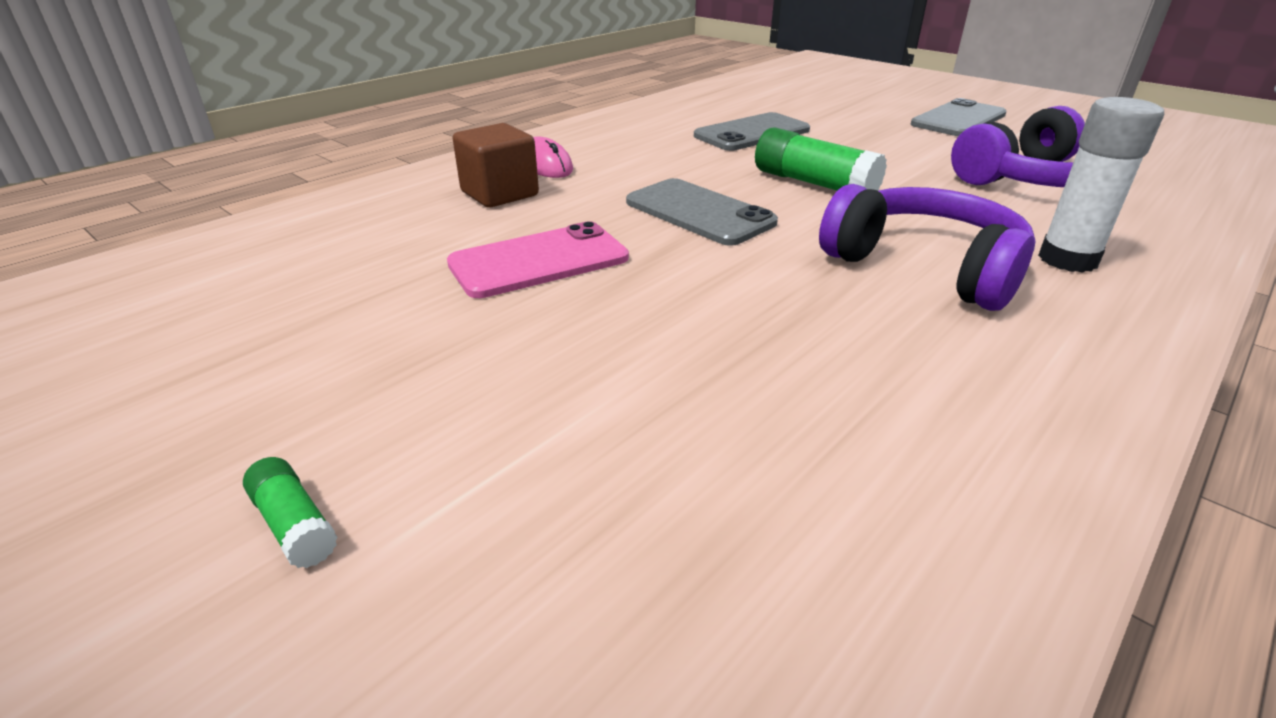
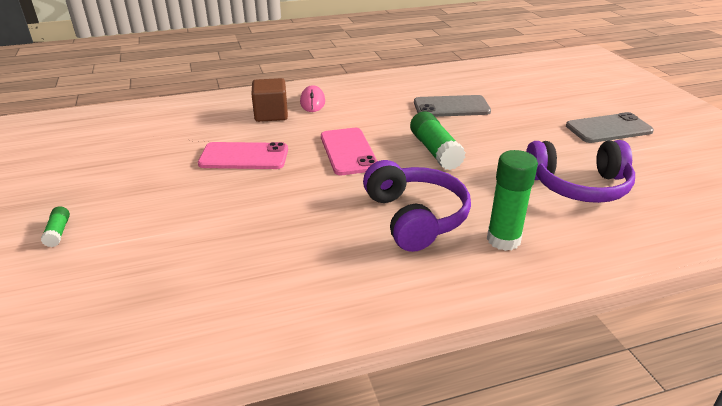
camera: 30 degrees right, 0 degrees up
grey phone [626,178,778,246] -> pink phone [321,128,377,175]
white glue stick [1038,97,1164,273] -> green glue stick [487,150,538,251]

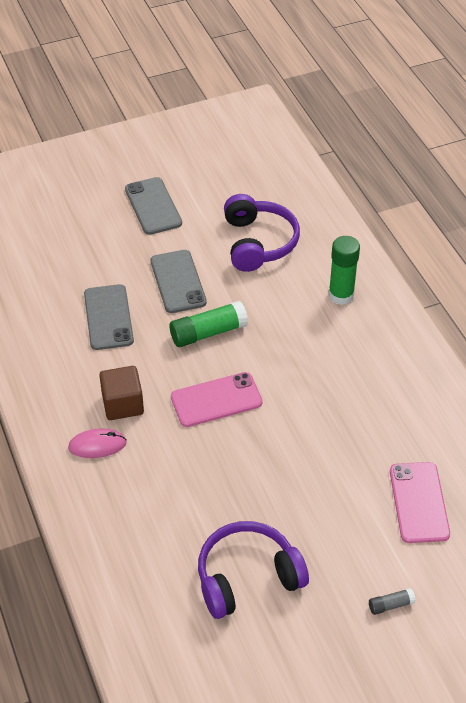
camera: 95 degrees left, 15 degrees up
green glue stick [41,206,70,247] -> grey glue stick [369,588,416,615]
pink phone [198,142,288,169] -> pink phone moved to [390,462,450,543]
brown cube [251,78,288,122] -> brown cube moved to [99,366,144,420]
purple headphones [363,160,471,252] -> purple headphones moved to [198,521,309,619]
none -> grey phone [151,250,207,313]

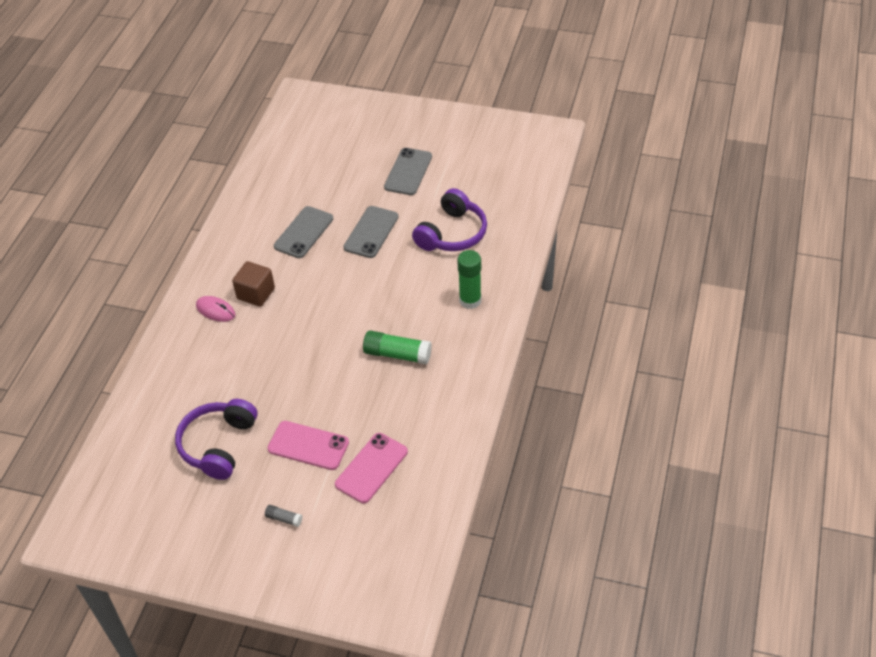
camera: 40 degrees right, 0 degrees up
green glue stick [169,301,248,347] -> green glue stick moved to [363,330,432,365]
pink phone [171,372,263,427] -> pink phone moved to [268,421,349,470]
purple headphones [198,521,309,619] -> purple headphones turned 90 degrees counterclockwise [175,399,258,480]

